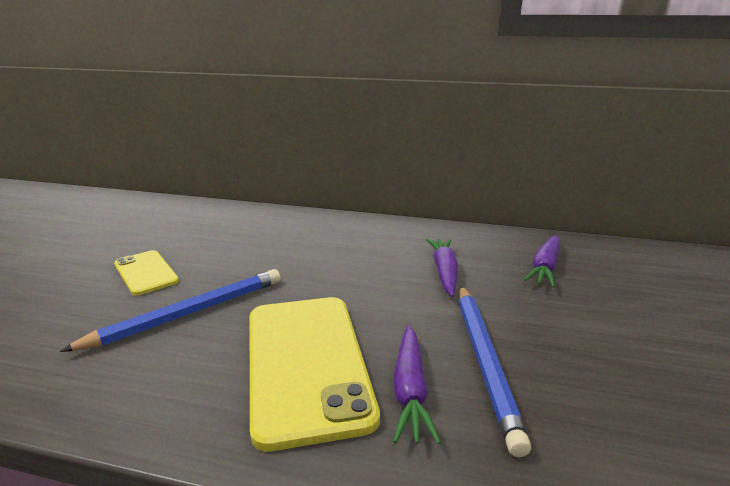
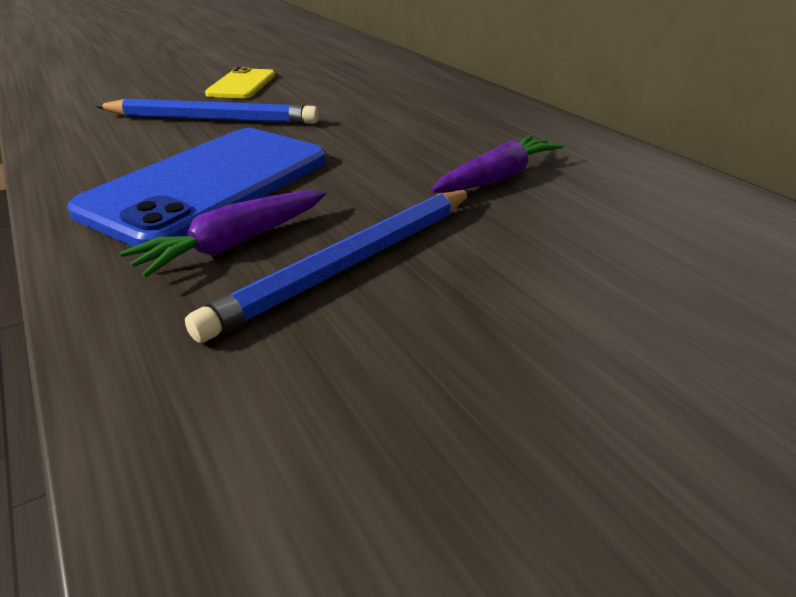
camera: 45 degrees right, 10 degrees up
yellow phone [250,297,380,452] -> blue phone [67,128,326,247]
purple carrot [523,235,560,287] -> none

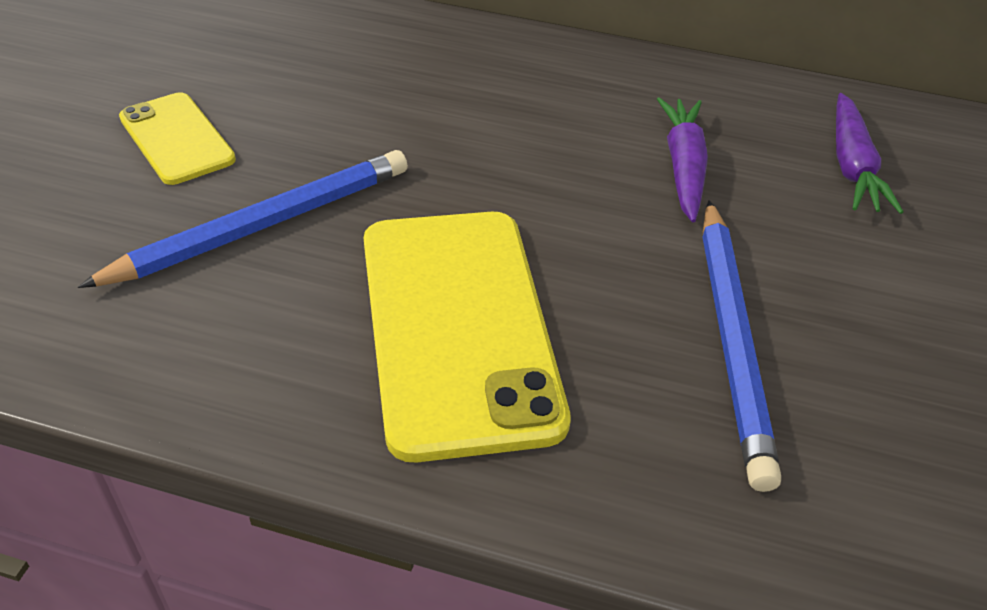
camera: 45 degrees left, 10 degrees up
blue phone [67,128,326,247] -> yellow phone [364,212,571,462]
purple carrot [120,190,327,278] -> purple carrot moved to [836,93,903,214]

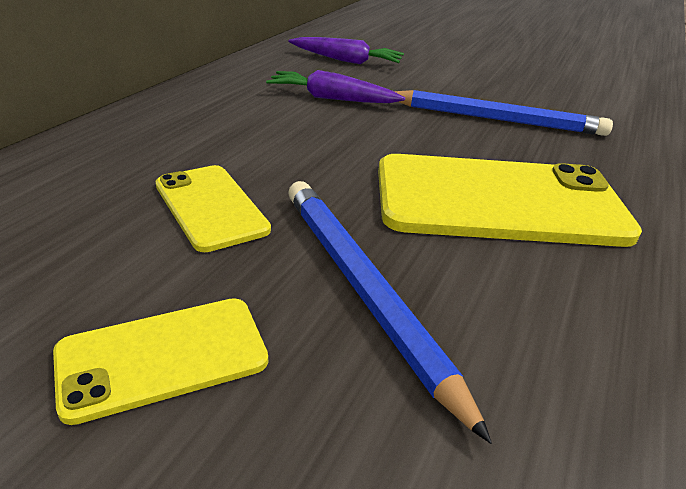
camera: 80 degrees left, 10 degrees down
none -> yellow phone [155,165,271,252]

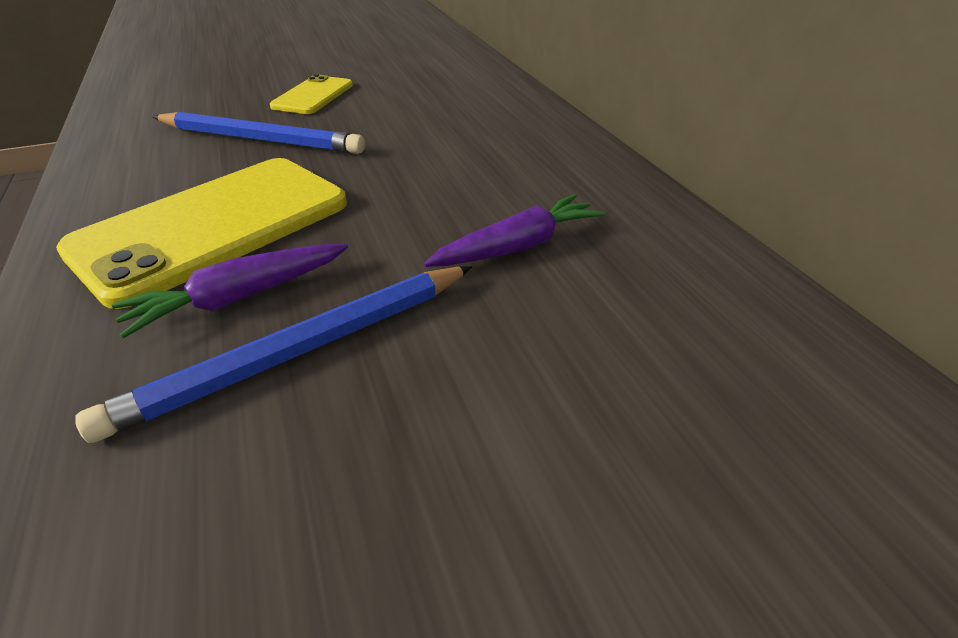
camera: 135 degrees right, 5 degrees up
yellow phone [155,165,271,252] -> none
purple carrot [288,37,404,64] -> purple carrot moved to [112,244,348,338]

